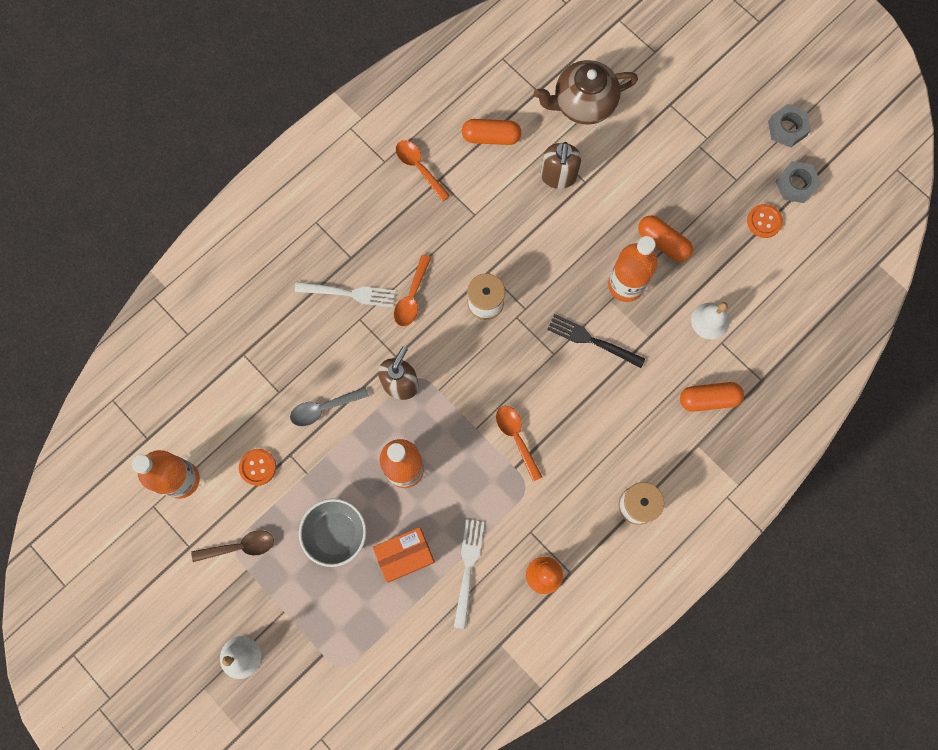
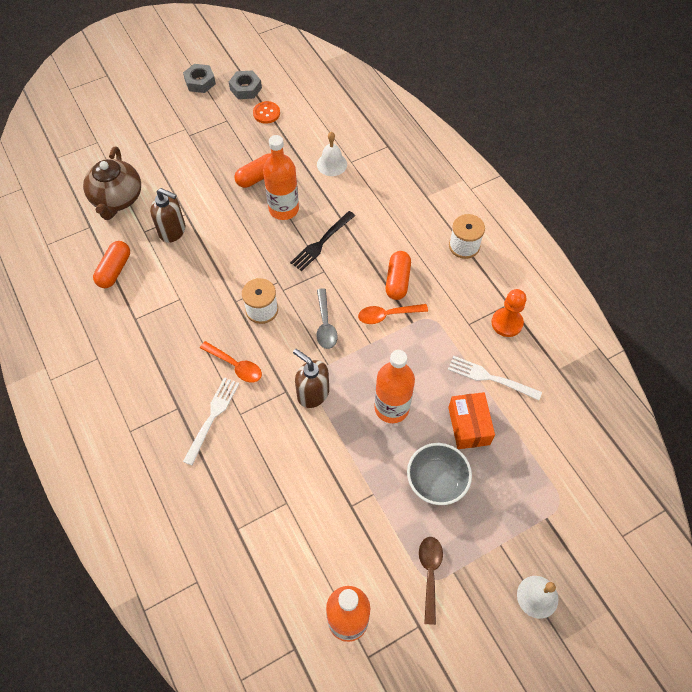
camera: 75 degrees left, 15 degrees down
orange button [239,449,276,486] -> none
grey spoon [290,387,369,426] -> grey spoon moved to [317,288,338,349]
orange spoon [396,140,450,202] -> none
orange capsule [680,382,744,412] -> orange capsule moved to [386,251,411,300]

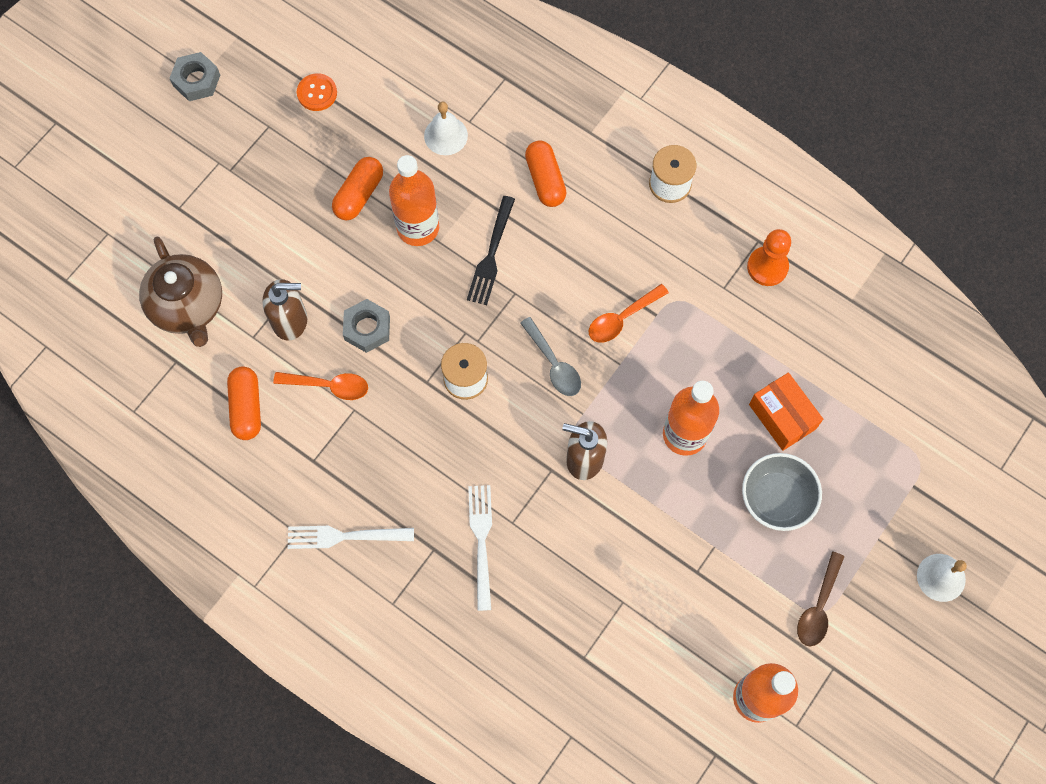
camera: 25 degrees left, 10 degrees up
orange spoon [200,341,262,383] -> orange spoon moved to [273,372,368,400]
grey nut [229,70,262,99] -> grey nut moved to [343,299,390,353]
orange capsule [386,251,411,300] -> orange capsule moved to [525,140,567,207]
brown spoon [419,537,443,625] -> brown spoon turned 135 degrees counterclockwise [797,552,844,647]
white fork [448,356,542,400] -> white fork moved to [288,526,414,549]

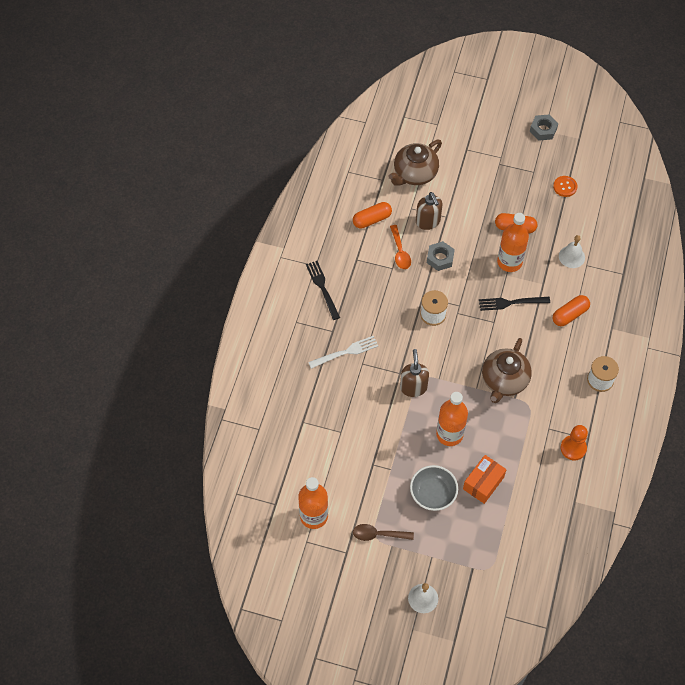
camera: 70 degrees right, 10 degrees down
white fork [288,526,414,549] -> black fork [306,261,340,320]
grey spoon [520,317,581,396] -> none
orange spoon [589,284,669,343] -> brown teapot [482,338,532,403]

